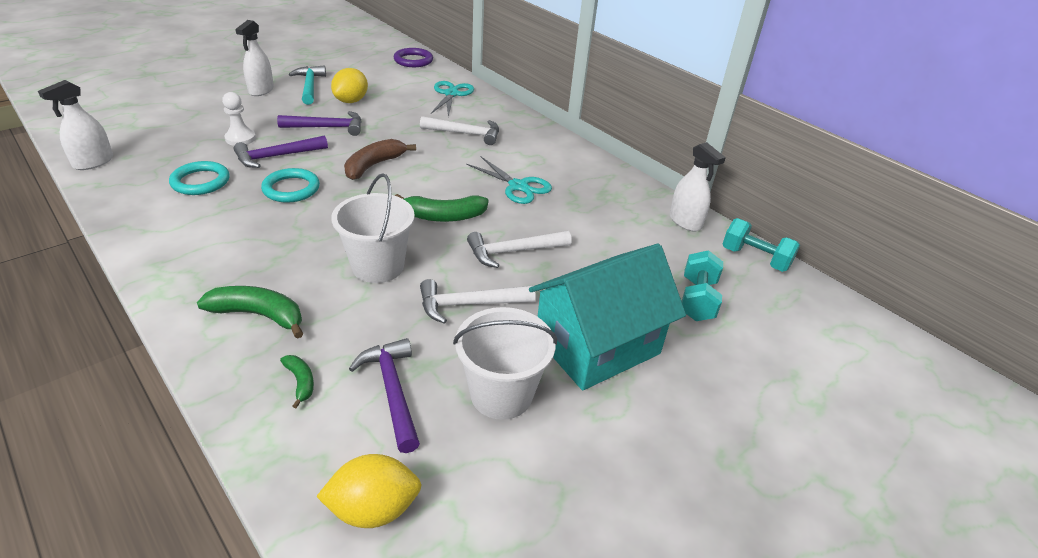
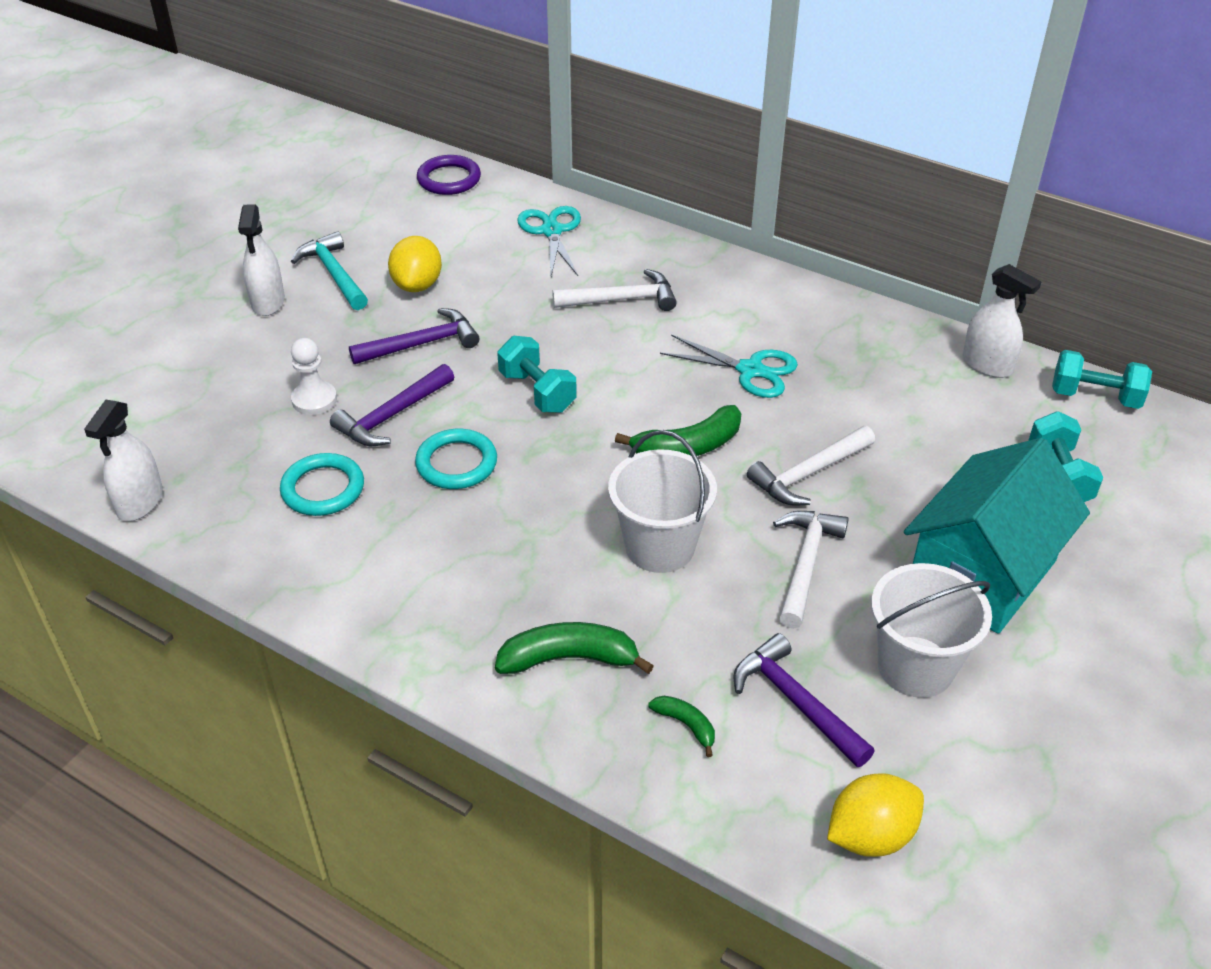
camera: 15 degrees left, 5 degrees up
brown banana [344,139,416,180] -> turquoise dumbbell [497,336,577,413]
white hammer [420,279,536,324] -> white hammer turned 135 degrees clockwise [773,511,849,629]

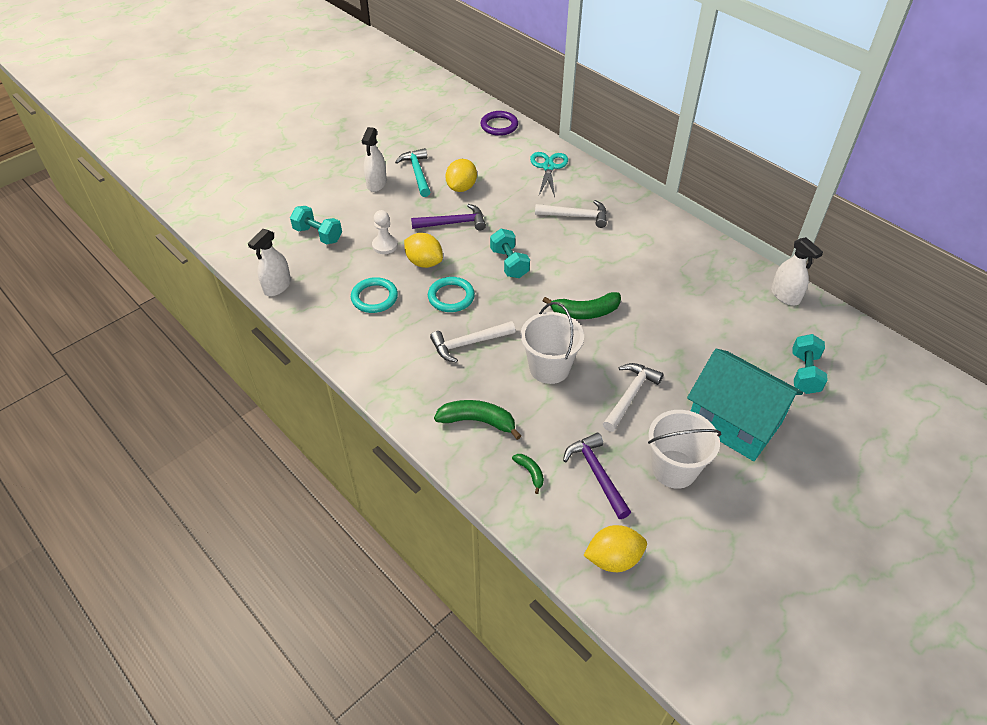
camera: 15 degrees right, 5 degrees up
purple hammer [330,364,454,446] -> yellow lemon [404,233,443,268]
turquoise scissors [660,335,798,398] -> none
white hammer [747,426,875,505] -> white hammer moved to [430,321,516,363]
turquoise house [904,438,1090,634] -> turquoise house turned 75 degrees clockwise [687,349,803,461]
turquoise dumbbell [1052,350,1152,409] -> turquoise dumbbell moved to [290,206,342,244]

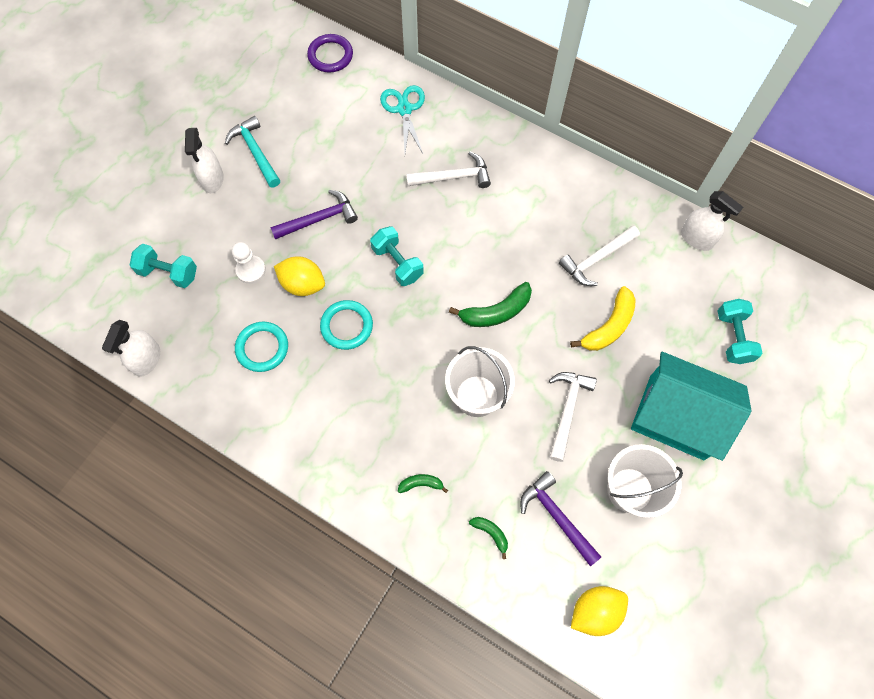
camera: 15 degrees left, 20 degrees up
white hammer [430,321,516,363] -> white hammer moved to [559,226,640,286]
green banana [434,400,521,440] -> green banana [398,474,448,493], size x0.53
yellow lemon [445,159,477,192] -> none
none -> yellow banana [570,286,636,351]

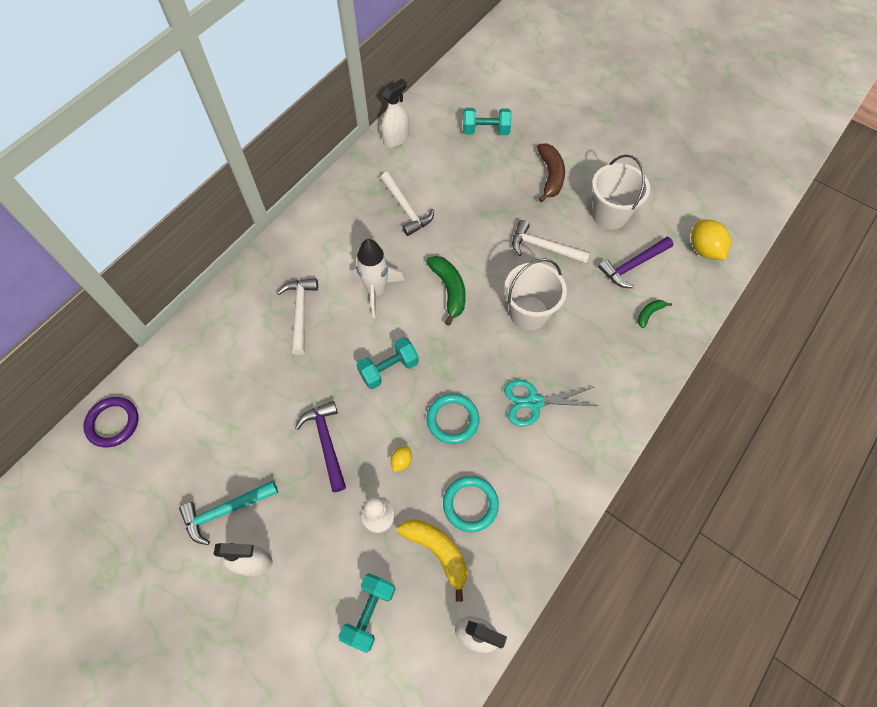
camera: 85 degrees left, 5 degrees down
yellow lemon [274,256,325,296] -> yellow lemon [391,446,412,472], size x0.51
turquoise scissors [380,85,425,154] -> turquoise scissors moved to [504,380,599,426]
green banana [398,474,448,493] -> none
yellow banana [570,286,636,351] -> yellow banana moved to [397,519,467,602]
turquoise house [631,352,751,461] -> brown banana [537,143,565,203]
none -> white rocket [351,239,404,318]

